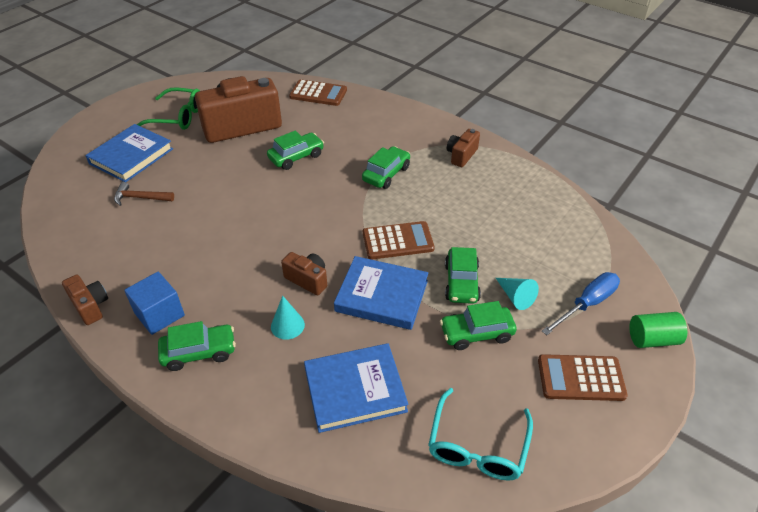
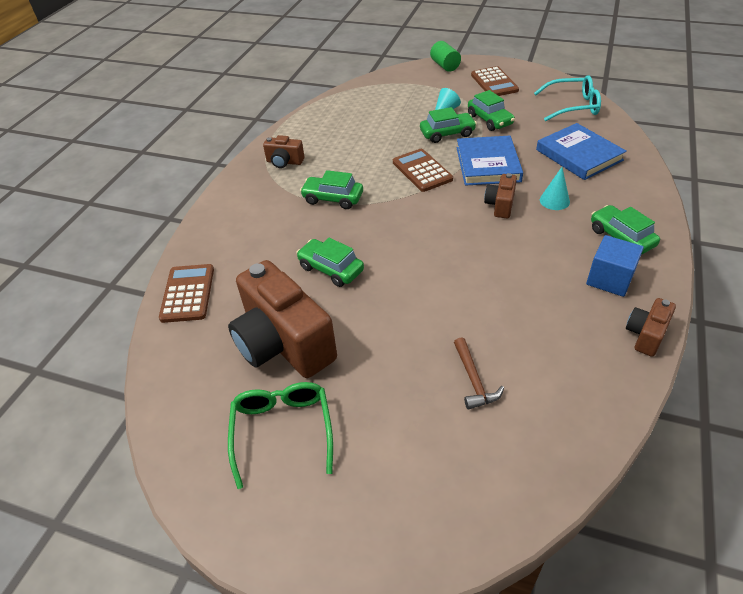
camera: 105 degrees left, 0 degrees up
blue book [85,124,173,182] -> none
blue screwdriver [542,272,620,335] -> none

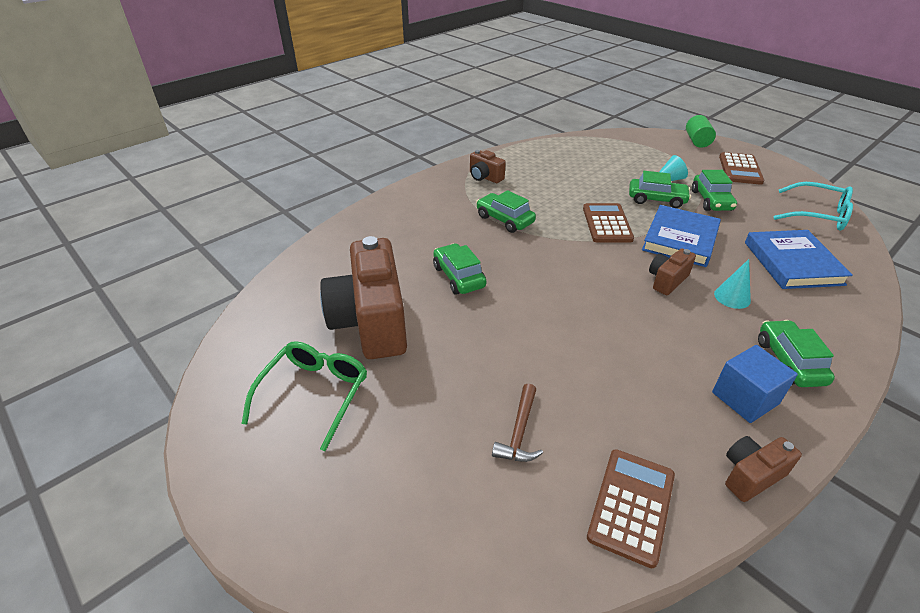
camera: 25 degrees right, 5 degrees down
brown calculator [159,264,214,323] -> brown calculator moved to [587,449,675,568]

